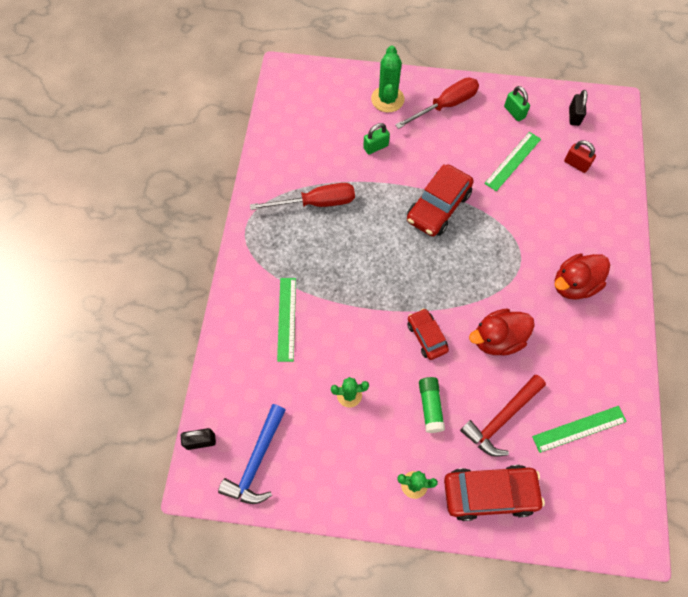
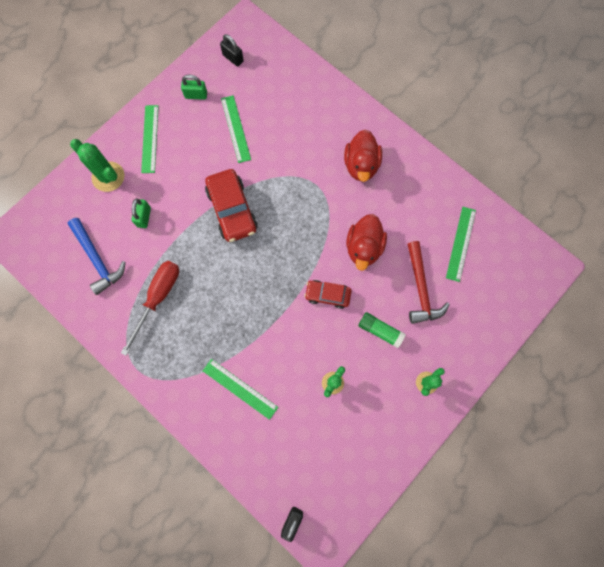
camera: 55 degrees left, 10 degrees up
blue hammer [218,404,286,504] -> blue hammer moved to [68,218,126,295]
red screwdriver [395,78,479,129] -> green ruler [141,105,158,173]
red car [444,465,545,521] -> none
red padlock [564,140,596,173] -> none

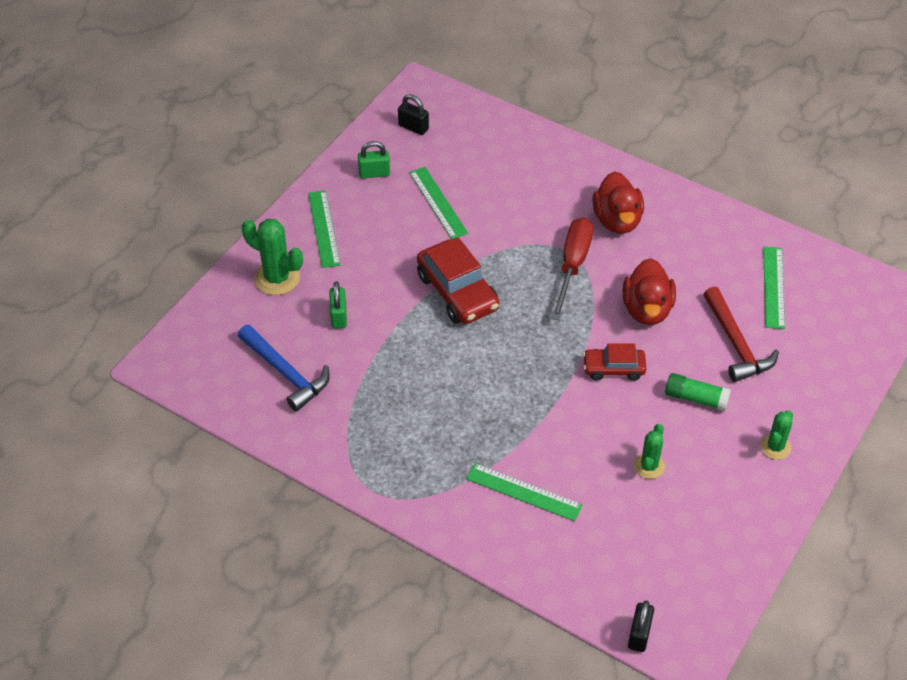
camera: 10 degrees left, 25 degrees down
red screwdriver [121,261,179,356] -> red screwdriver moved to [551,218,593,320]

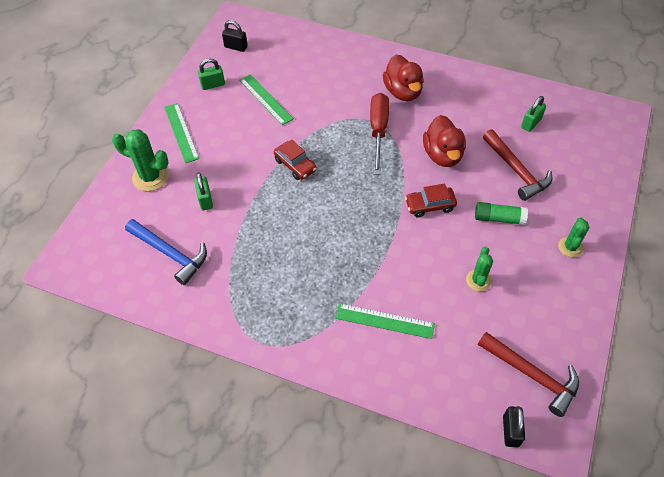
camera: 10 degrees left, 5 degrees up
red car [417,237,499,324] -> red car [274,140,317,180], size x0.60
green ruler [763,247,785,329] -> green padlock [521,96,546,132]
none -> red hammer [478,332,579,417]

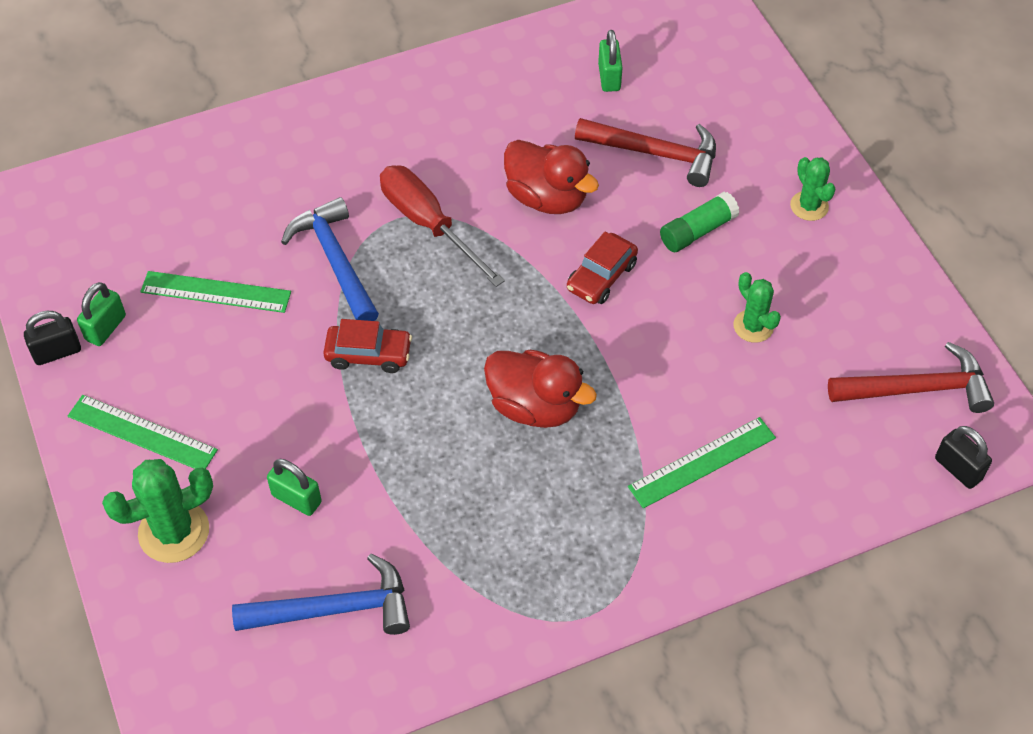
camera: 45 degrees left, 0 degrees up
black padlock [222,20,248,52] -> black padlock moved to [24,311,81,365]
red duck [383,55,424,101] -> red duck moved to [484,350,597,428]
none -> blue hammer [281,197,379,321]

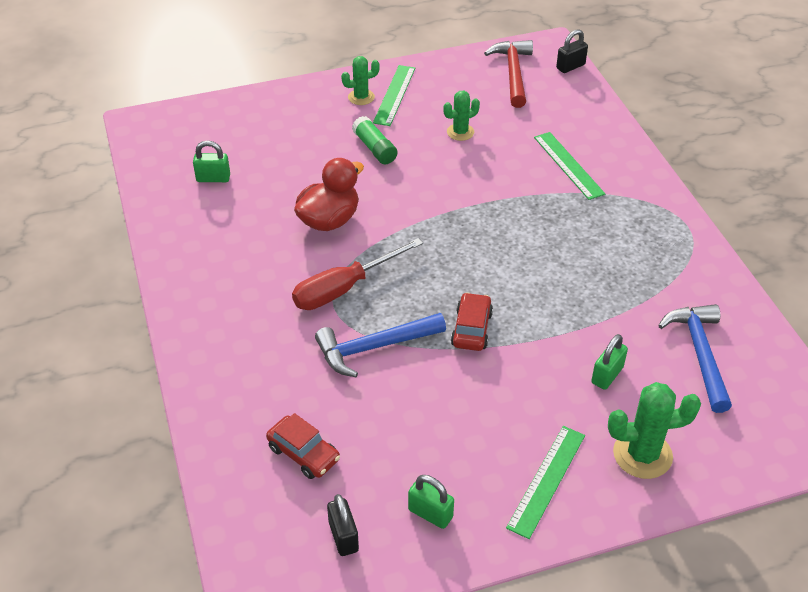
camera: 85 degrees left, 10 degrees down
black padlock [24,311,81,365] -> black padlock moved to [327,494,359,556]
green cactus [102,459,213,563] -> green cactus turned 75 degrees counterclockwise [608,382,701,479]
green ruler [140,271,291,313] -> green ruler moved to [373,65,415,126]
red duck [484,350,597,428] -> none
red car [567,232,638,304] -> red car moved to [266,413,340,479]
red hammer [575,118,716,187] -> none

